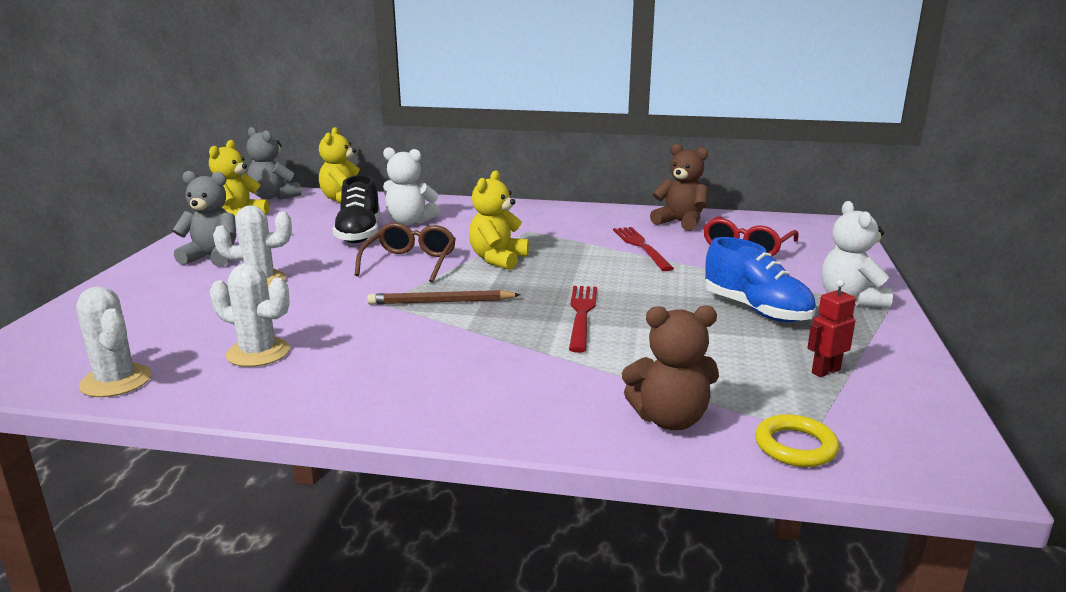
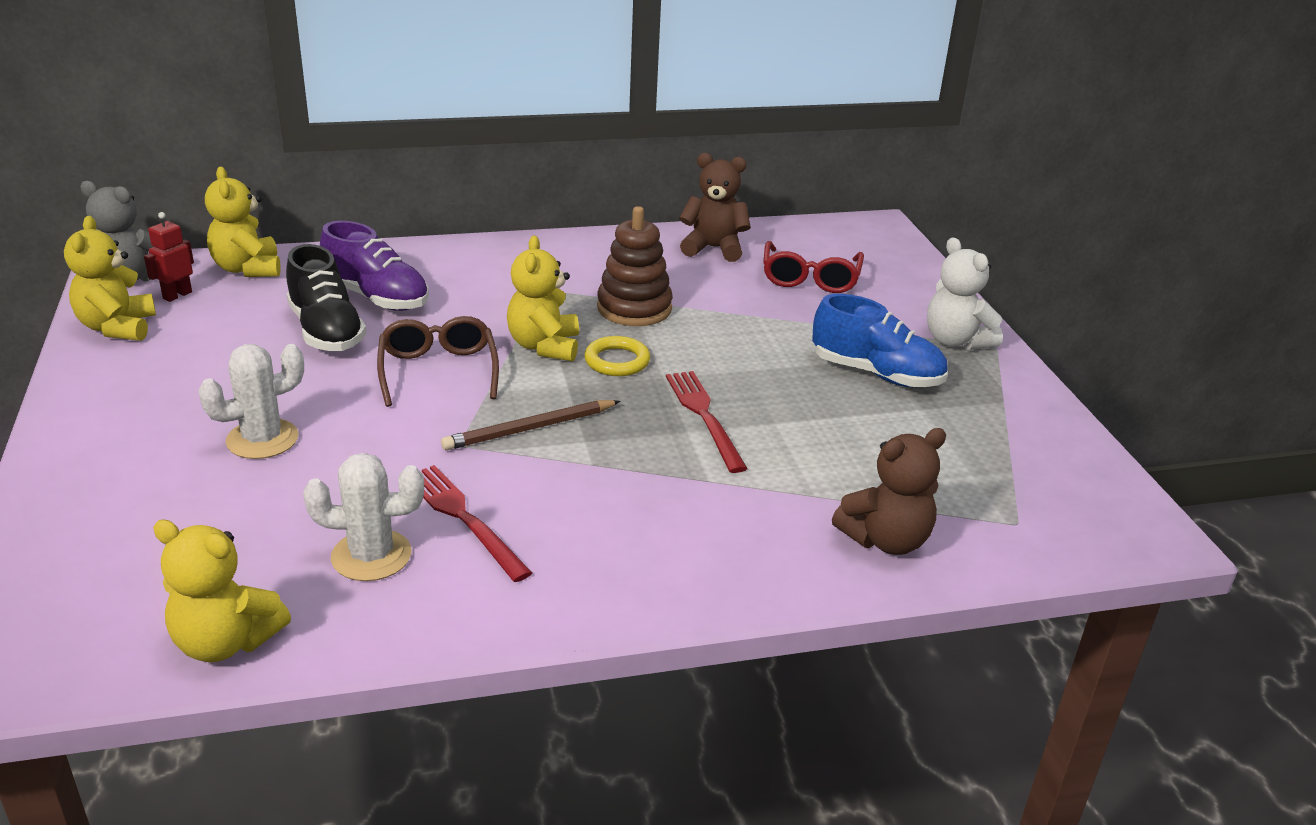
camera: 25 degrees left, 10 degrees up
white cactus [76,287,151,397] -> yellow teddy bear [153,520,291,662]
grey teddy bear [172,171,236,267] -> none
white teddy bear [383,147,440,225] -> purple shoe [320,221,429,311]
red fork [613,227,674,271] -> red fork moved to [422,465,532,582]
yellow ring [755,414,839,467] -> yellow ring moved to [584,336,650,376]
red robot [807,280,856,377] -> red robot moved to [144,212,194,302]
none -> brown stacking toy [597,206,673,326]

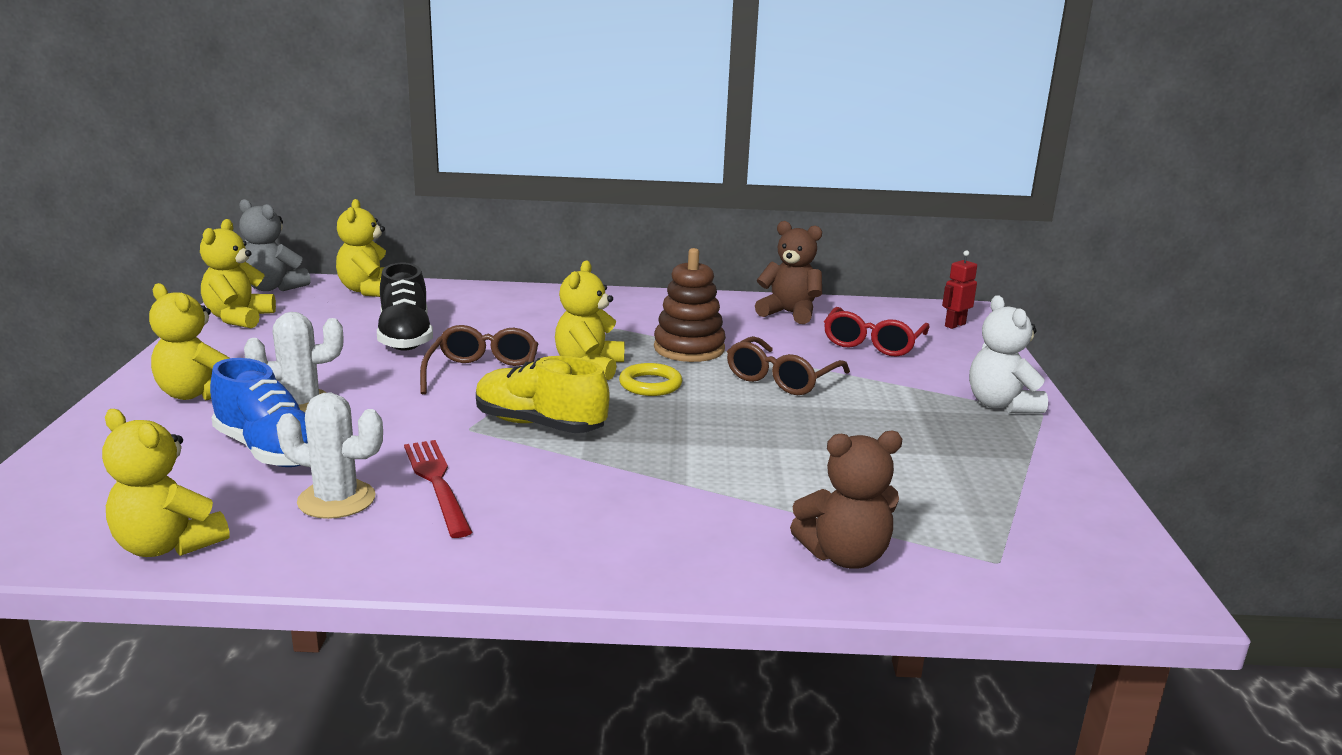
camera: 15 degrees right, 10 degrees down
red robot [144,212,194,302] -> red robot moved to [942,250,977,329]
purple shoe [320,221,429,311] -> none
brown pencil [441,400,621,451] -> yellow shoe [476,356,610,433]
red fork [666,371,748,473] -> none
blue shoe [812,294,948,387] -> blue shoe moved to [210,358,308,467]
none -> yellow teddy bear [149,283,230,401]
none -> brown glasses [727,336,850,395]

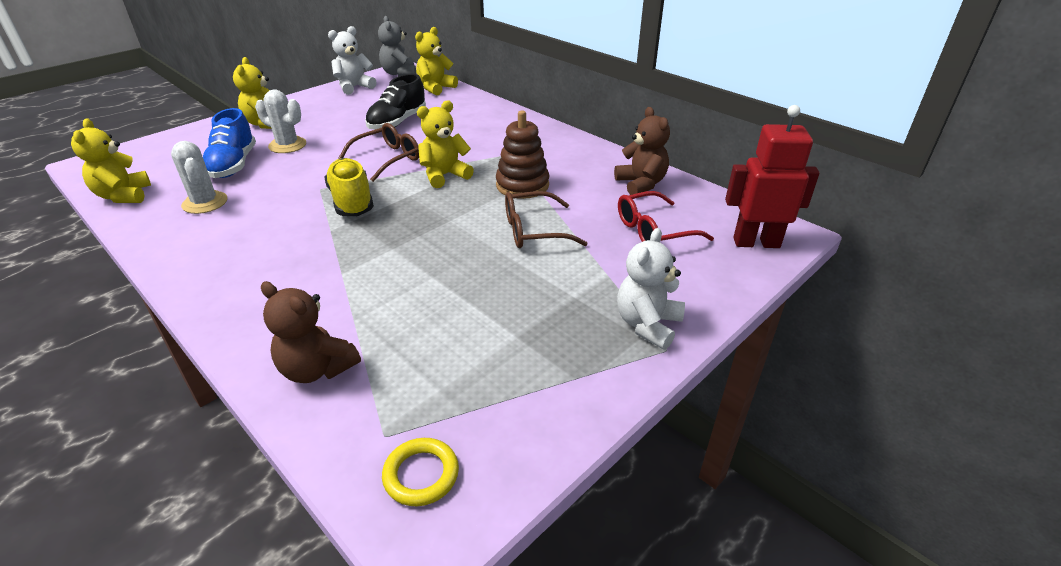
camera: 45 degrees right, 15 degrees up
yellow teddy bear [200,219,276,328] -> white teddy bear [328,26,377,95]
red fork [404,440,472,538] -> none
yellow ring [619,363,682,396] -> yellow ring moved to [382,438,459,506]
red robot [942,250,977,329] -> red robot [725,105,820,248], size x1.98

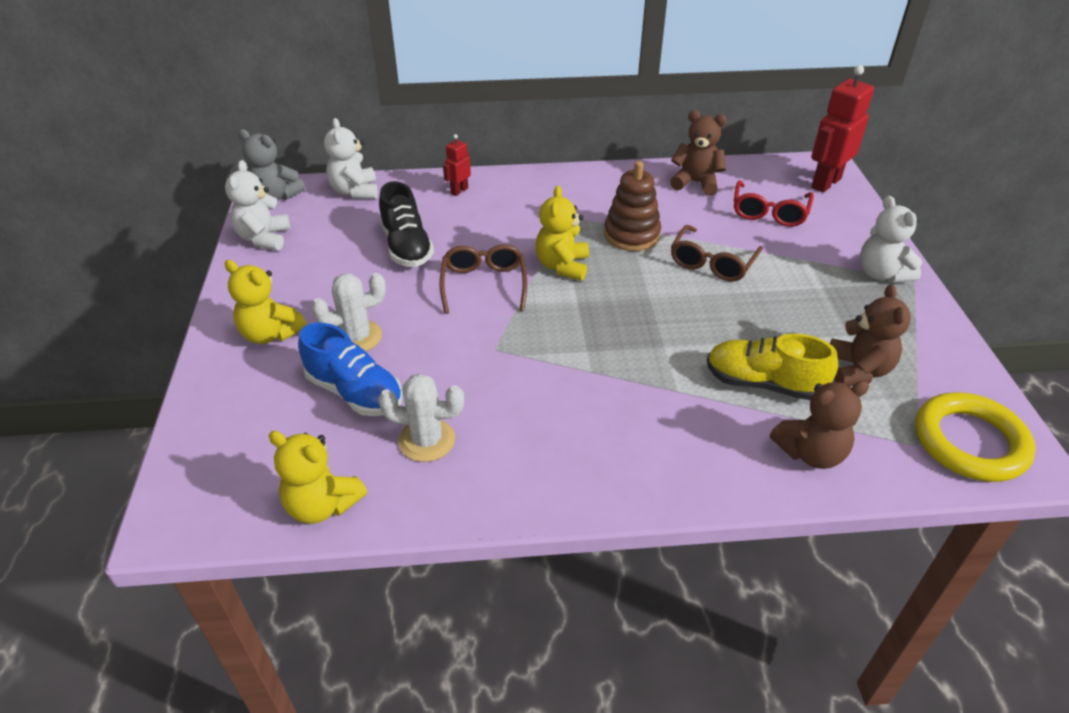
camera: 50 degrees left, 5 degrees up
yellow shoe [325,158,374,216] -> yellow shoe moved to [707,334,838,400]
yellow ring [382,438,459,506] -> yellow ring [915,392,1036,482], size x1.81
yellow teddy bear [415,27,458,96] -> white teddy bear [324,118,378,199]
none -> red robot [443,134,471,196]
none -> brown teddy bear [830,284,911,386]

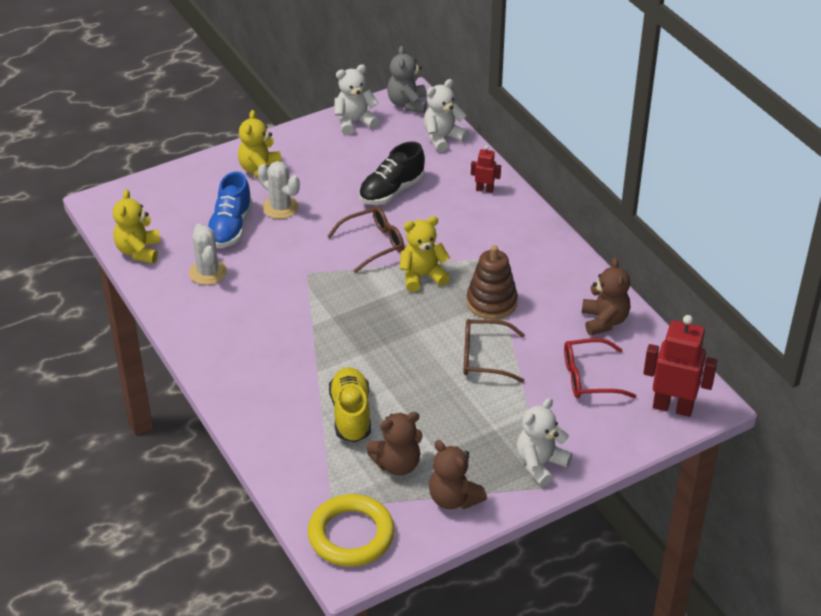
camera: 65 degrees right, 0 degrees up
brown teddy bear [770,381,869,469] -> brown teddy bear moved to [429,440,487,509]

